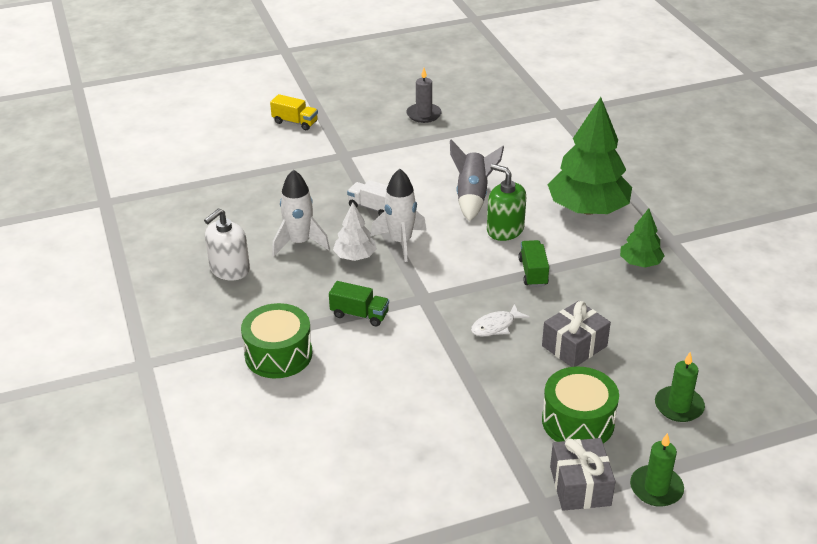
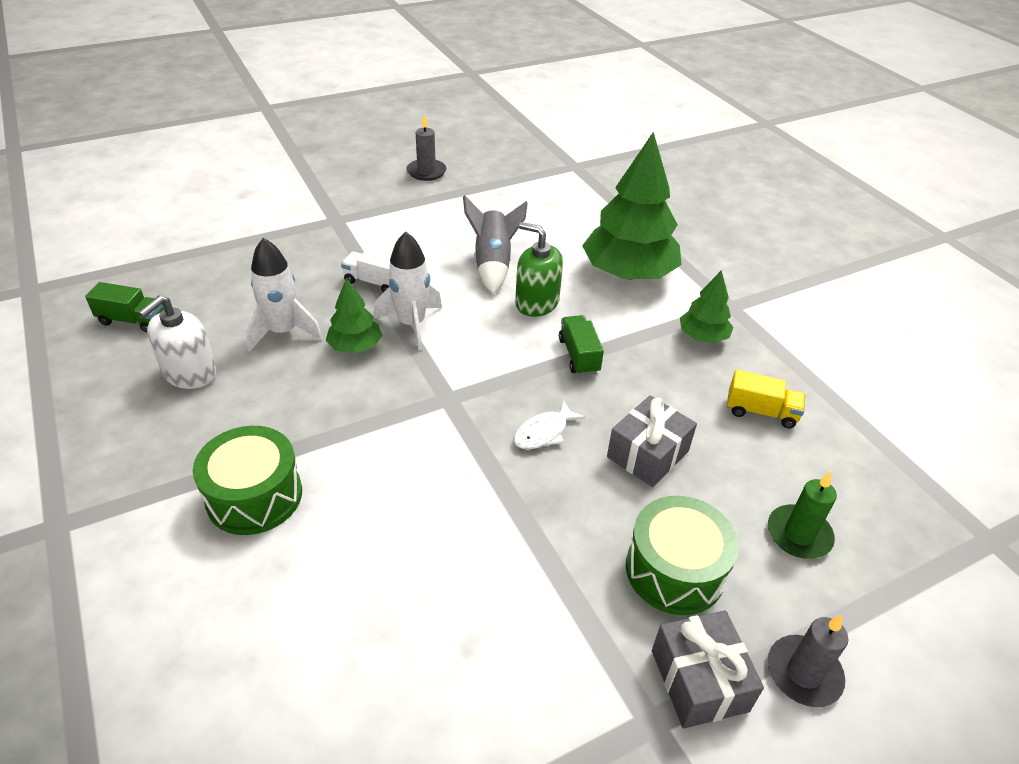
camera: 10 degrees left, 5 degrees up
yellow truck [270,94,318,130] -> yellow truck moved to [727,370,805,428]
green truck [329,281,389,326] -> green truck moved to [85,282,164,332]
white tree [333,202,377,261] -> green tree [326,278,382,354]
green candle [630,433,684,507] -> grey candle [768,615,849,707]

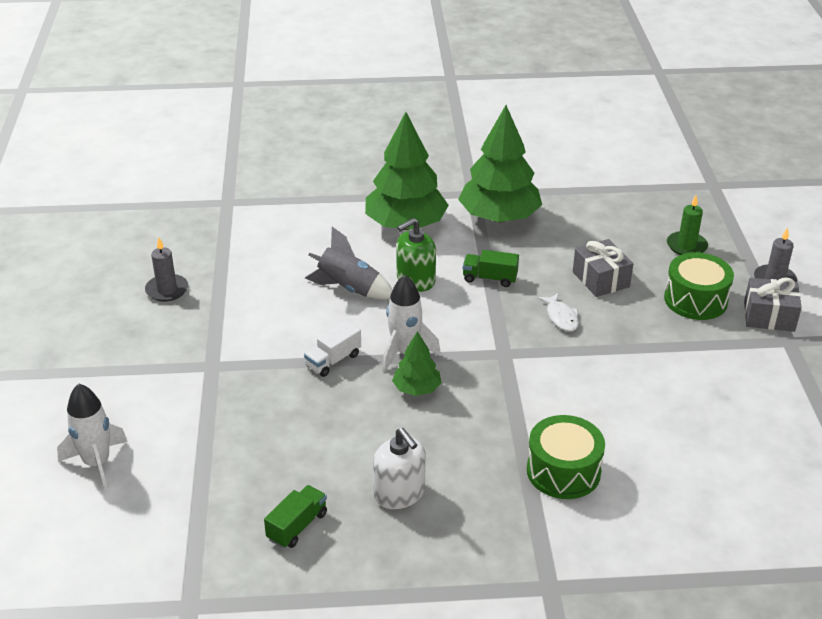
camera: 65 degrees left, 5 degrees down
white rocket [246,238,323,352] -> white rocket moved to [57,384,128,491]
green tree [680,270,733,343] -> green tree [458,105,542,223], size x2.02
yellow truck [727,370,805,428] -> none

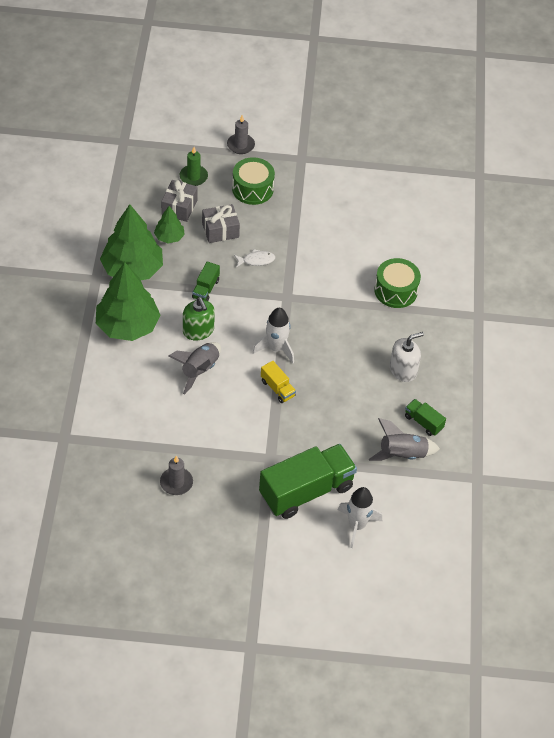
camera: 85 degrees left, 15 degrees up
white truck [304,320,361,377] -> yellow truck [261,361,296,403]
green tree [392,331,441,396] -> green tree moved to [154,206,185,243]
grey gift [744,278,802,332] -> grey gift moved to [161,180,198,222]
none -> green truck [259,444,357,519]
none -> grey rocket [369,418,440,461]

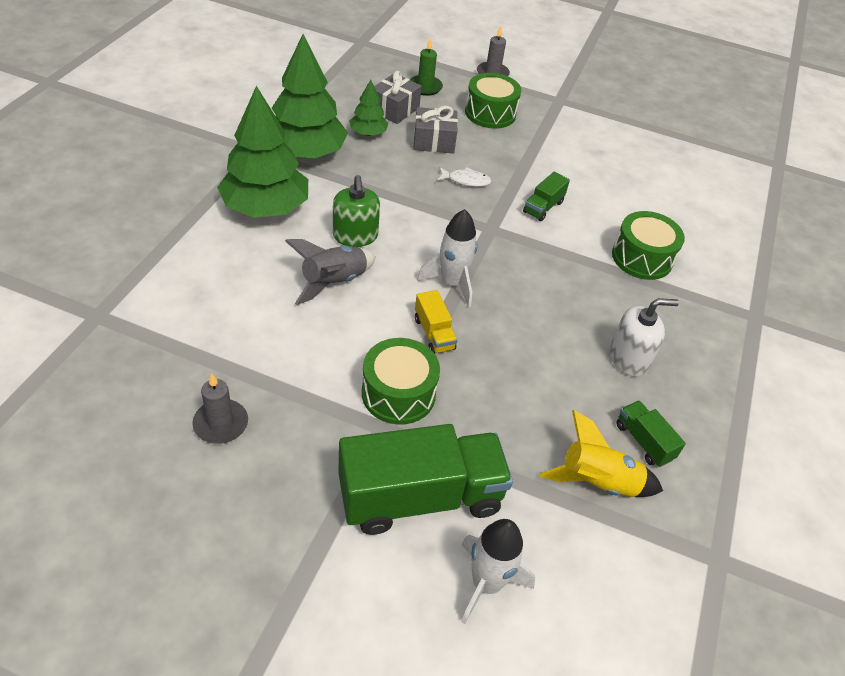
camera: 15 degrees right, 5 degrees down
green truck [192,261,220,301] -> green truck moved to [523,172,570,221]
grey rocket [369,418,440,461] -> yellow rocket [540,410,663,497]
none -> green drum [362,338,440,425]

